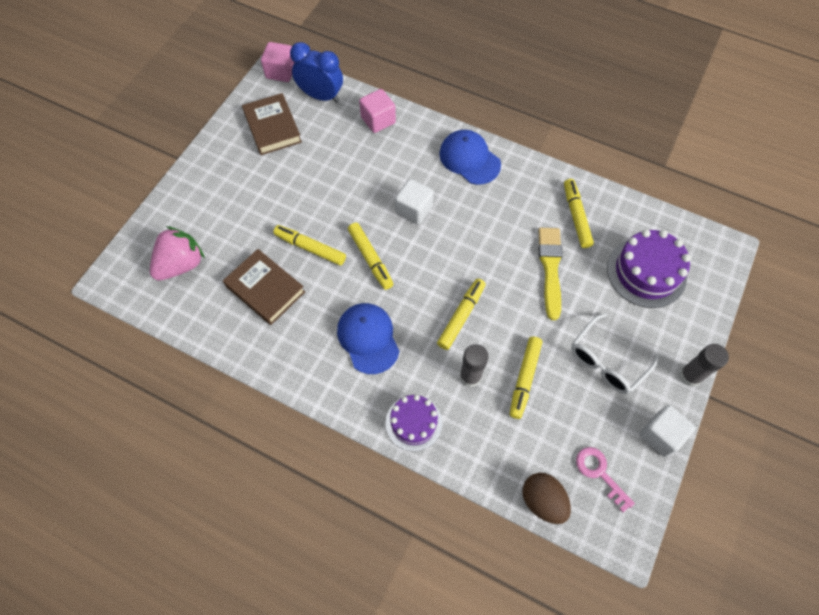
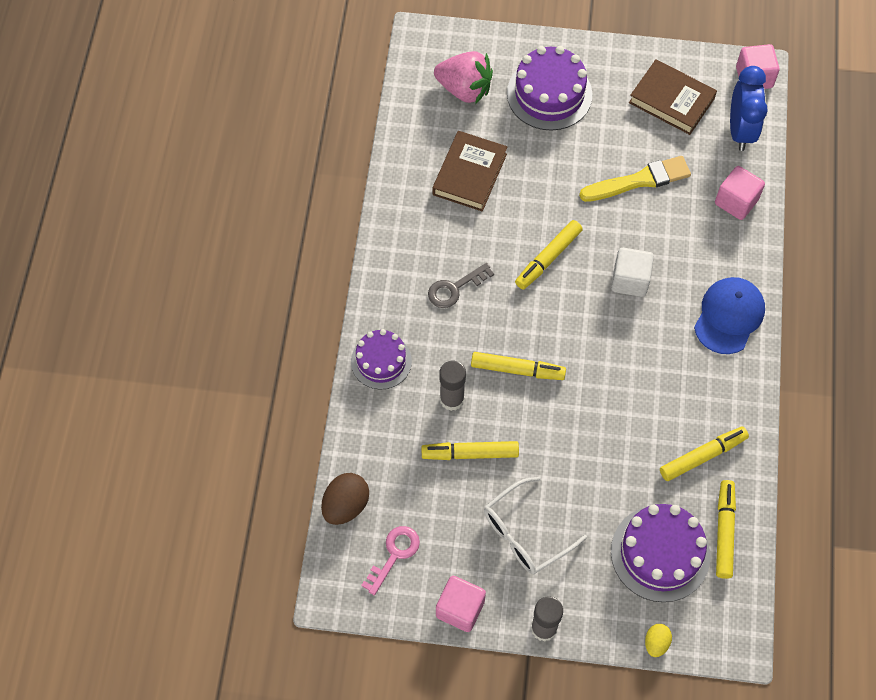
camera: 70 degrees right, 0 degrees up
brown book [242,93,302,155] -> brown book turned 75 degrees clockwise [629,59,717,135]
yellow marker [273,225,346,265] -> yellow marker moved to [716,480,736,579]
blue cap [337,303,399,374] -> grey key [428,263,494,308]
yellow brush [538,228,563,320] -> yellow brush moved to [579,156,691,202]
white glasses [571,313,659,394] -> white glasses turned 60 degrees counterclockwise [484,477,587,575]
white cube [640,405,696,457] -> pink cube [436,576,486,632]
none -> purple cake [507,46,592,131]
none -> yellow egg [645,624,672,657]

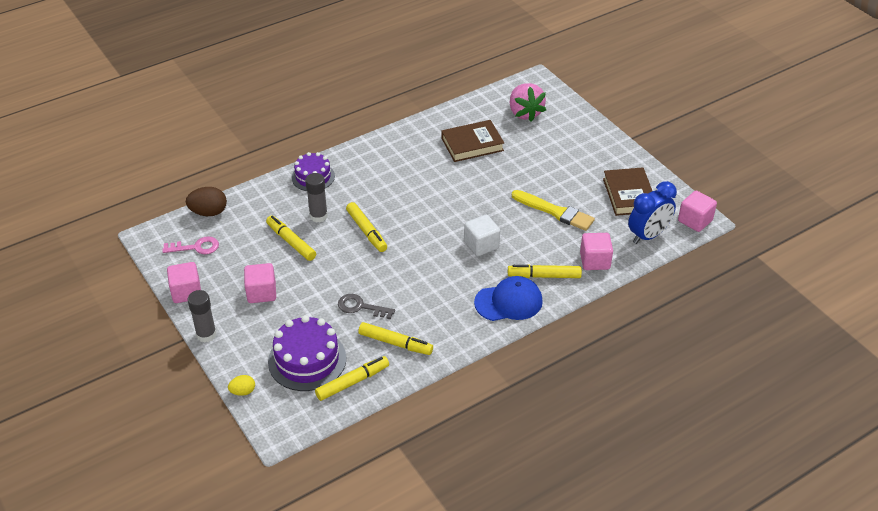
camera: 50 degrees right, 20 degrees down
grey key [428,263,494,308] -> grey key moved to [338,294,395,319]
white glasses [484,477,587,575] -> pink cube [244,263,276,303]
purple cake [507,46,592,131] -> none
yellow marker [515,220,583,289] -> yellow marker moved to [508,265,582,278]

